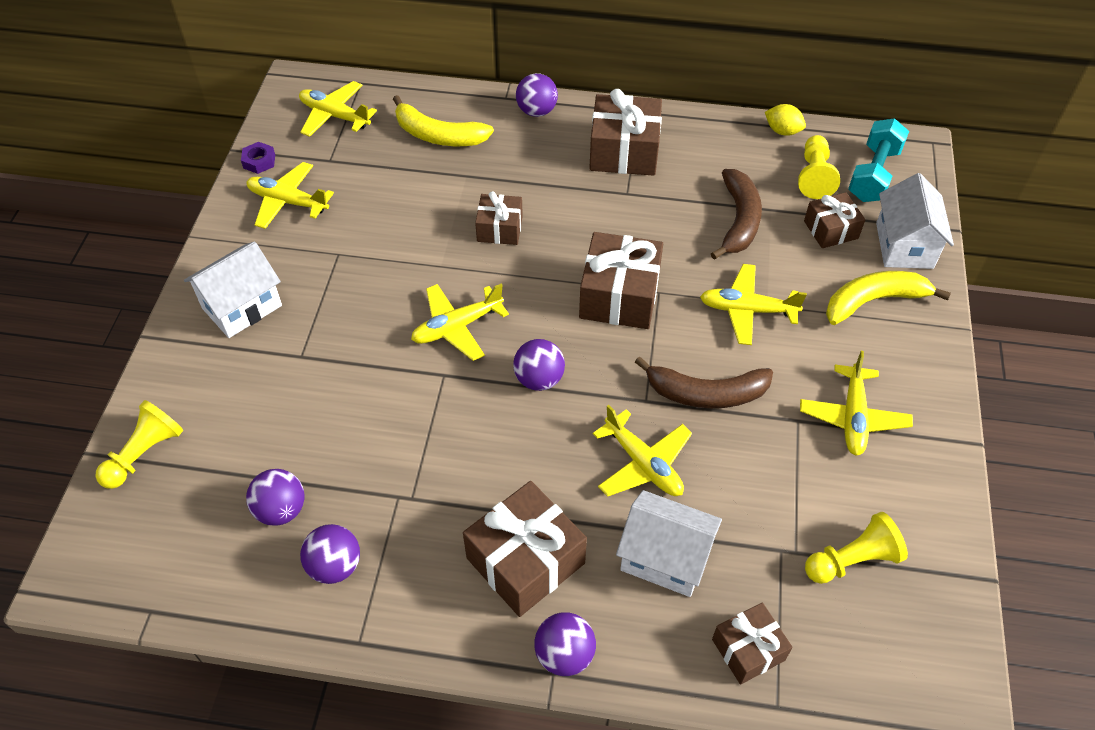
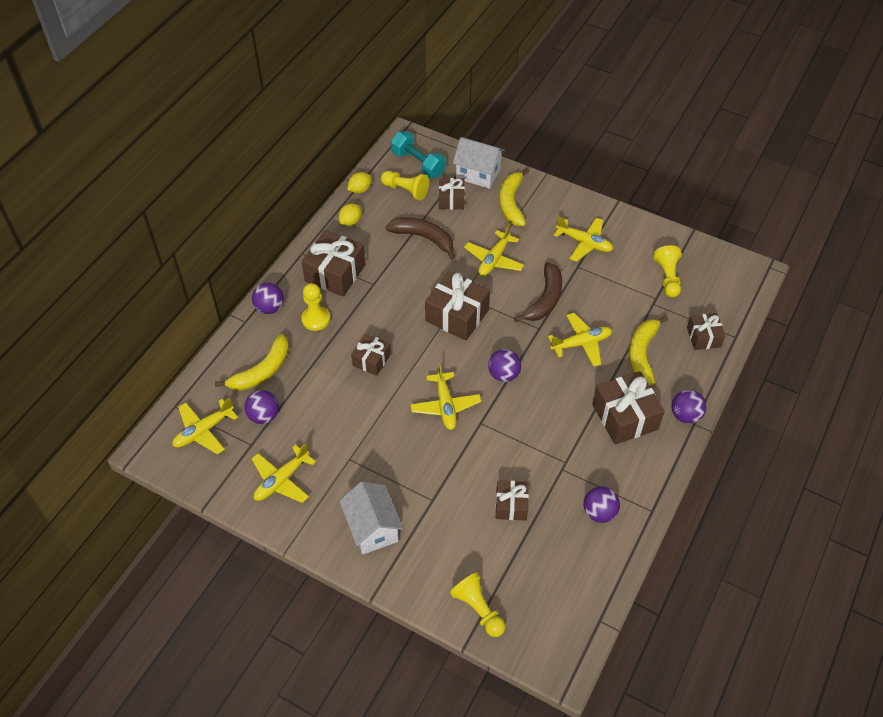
camera: 70 degrees left, 0 degrees up
purple nut [241,142,275,174] -> none
purple ball [246,469,305,526] -> purple ball moved to [244,390,279,424]
white house [616,490,722,597] -> yellow banana [629,316,668,385]
none -> yellow pawn [301,283,330,331]
none -> yellow lemon [339,203,361,226]
none -> brown gift [496,480,529,521]

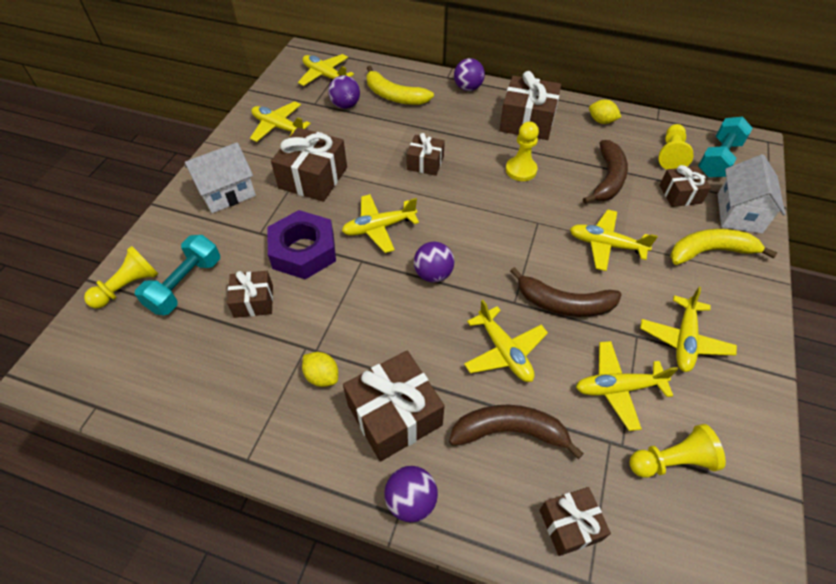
camera: 80 degrees right, 0 degrees up
yellow pawn [301,283,330,331] -> yellow pawn moved to [506,122,539,181]
yellow lemon [347,172,372,193] -> yellow lemon moved to [302,352,338,387]
brown gift [425,271,490,341] -> brown gift moved to [271,127,347,202]
purple ball [583,486,620,523] -> none
yellow banana [629,316,668,385] -> brown banana [449,405,584,459]
none -> turquoise dumbbell [135,235,220,315]
none -> purple nut [268,210,336,280]
none -> yellow plane [576,341,678,431]

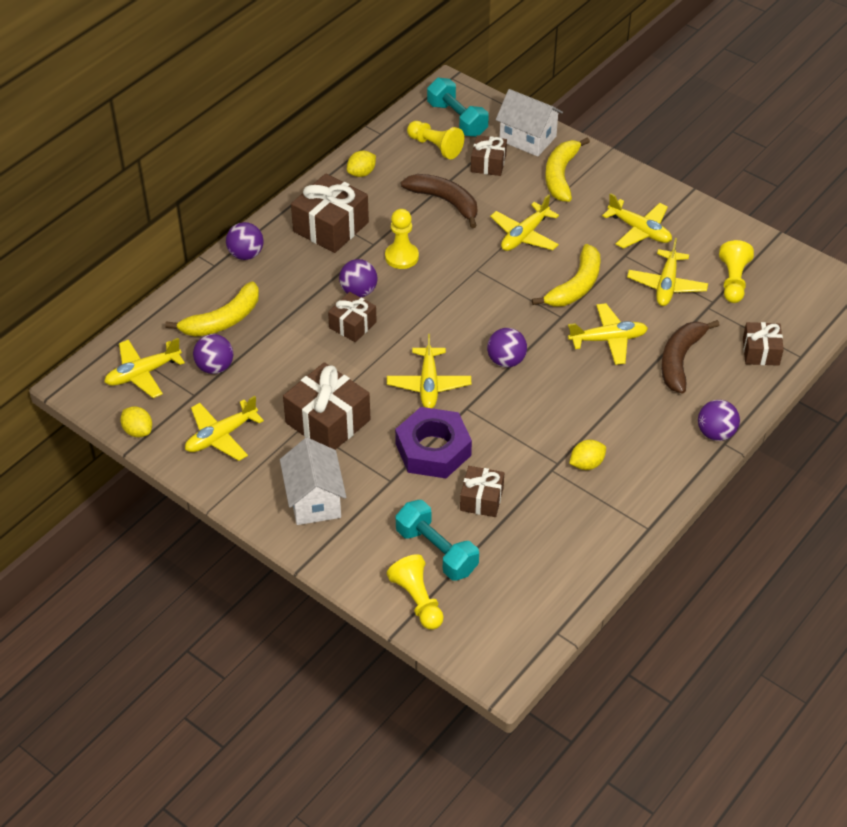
camera: 70 degrees left, 5 degrees down
brown gift [343,351,445,462] -> none
brown banana [510,267,622,317] -> yellow banana [532,244,601,307]
none -> yellow lemon [120,406,152,437]
none -> purple ball [339,259,378,297]

